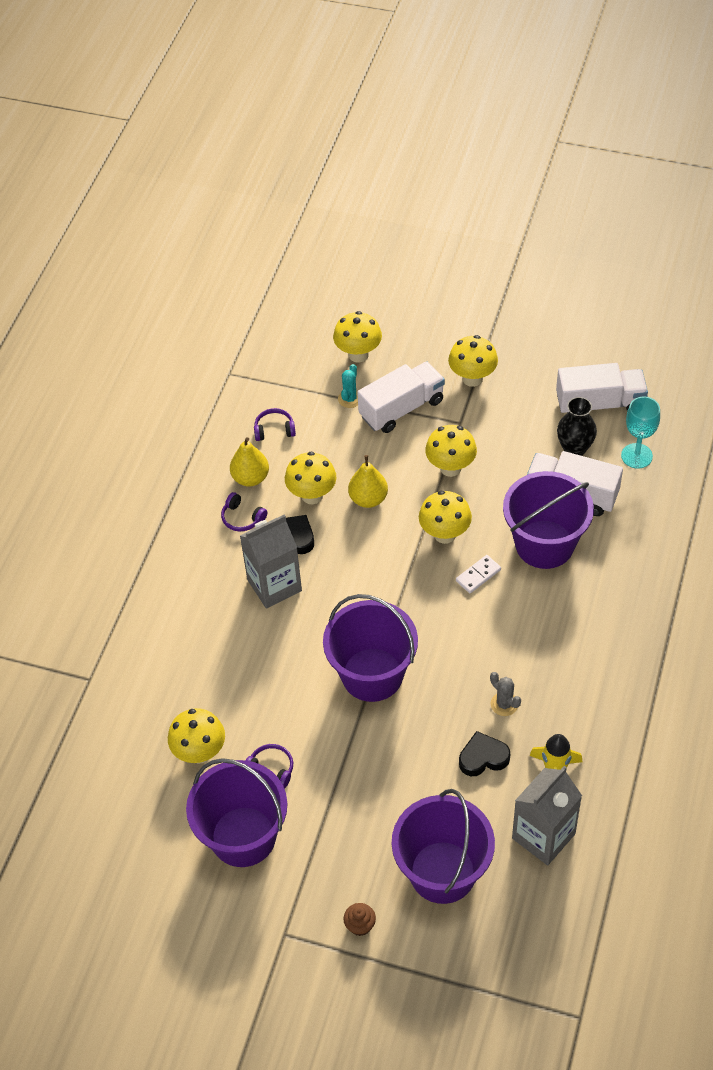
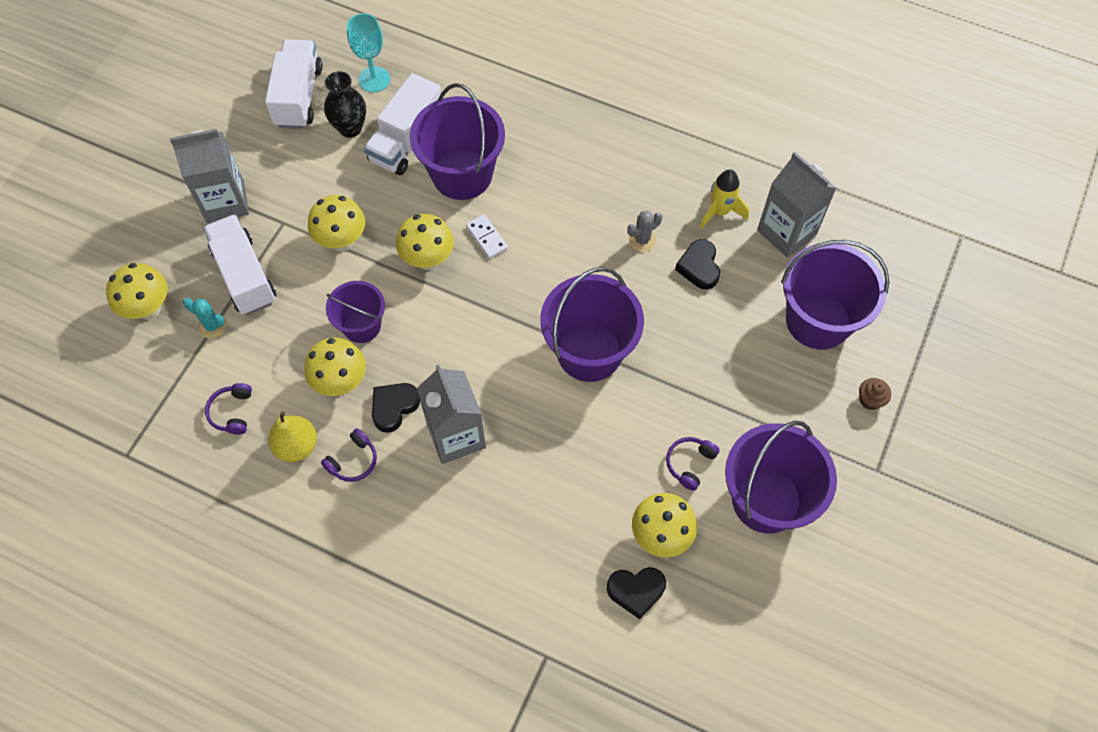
camera: 85 degrees left, 10 degrees up
yellow pear [348,455,388,508] -> purple bucket [326,281,385,343]
yellow mushroom [448,335,498,387] -> grey carton [170,129,249,223]
none -> black heart [607,567,666,619]

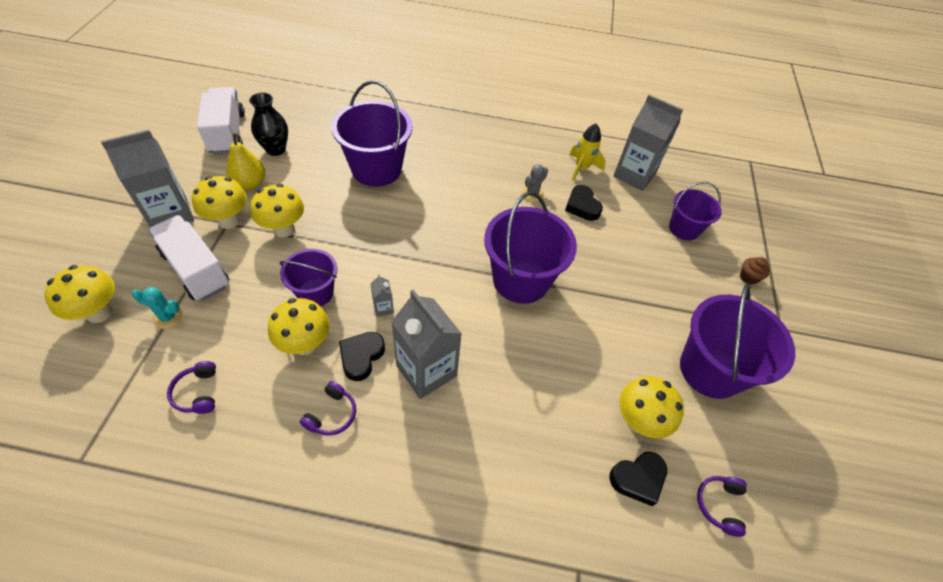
camera: 20 degrees left, 10 degrees down
yellow pear [268,411,317,462] -> yellow pear moved to [226,133,265,190]
turquoise goblet [347,13,390,92] -> none
white truck [364,73,441,175] -> none
yellow mushroom [396,214,454,270] -> yellow mushroom moved to [192,176,247,229]
white domino [466,215,508,259] -> none
purple headphones [666,437,719,491] -> purple headphones moved to [697,476,747,537]
purple bucket [781,240,889,350] -> purple bucket [669,182,722,240], size x0.59
none -> grey carton [370,274,394,317]

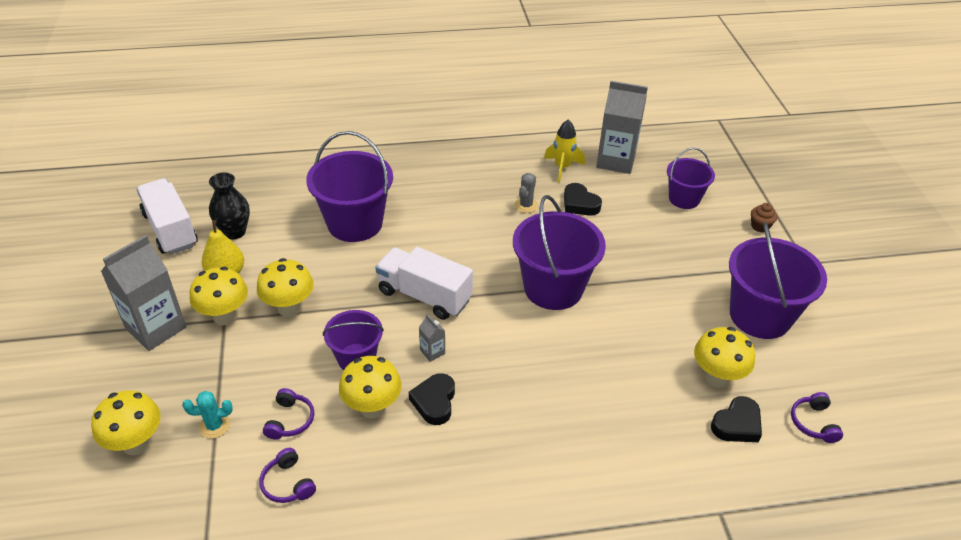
camera: 15 degrees left, 10 degrees down
white truck [148,215,229,301] -> white truck moved to [375,247,473,320]
purple headphones [300,381,356,436] -> purple headphones moved to [263,388,314,439]
grey carton [391,290,462,399] -> none

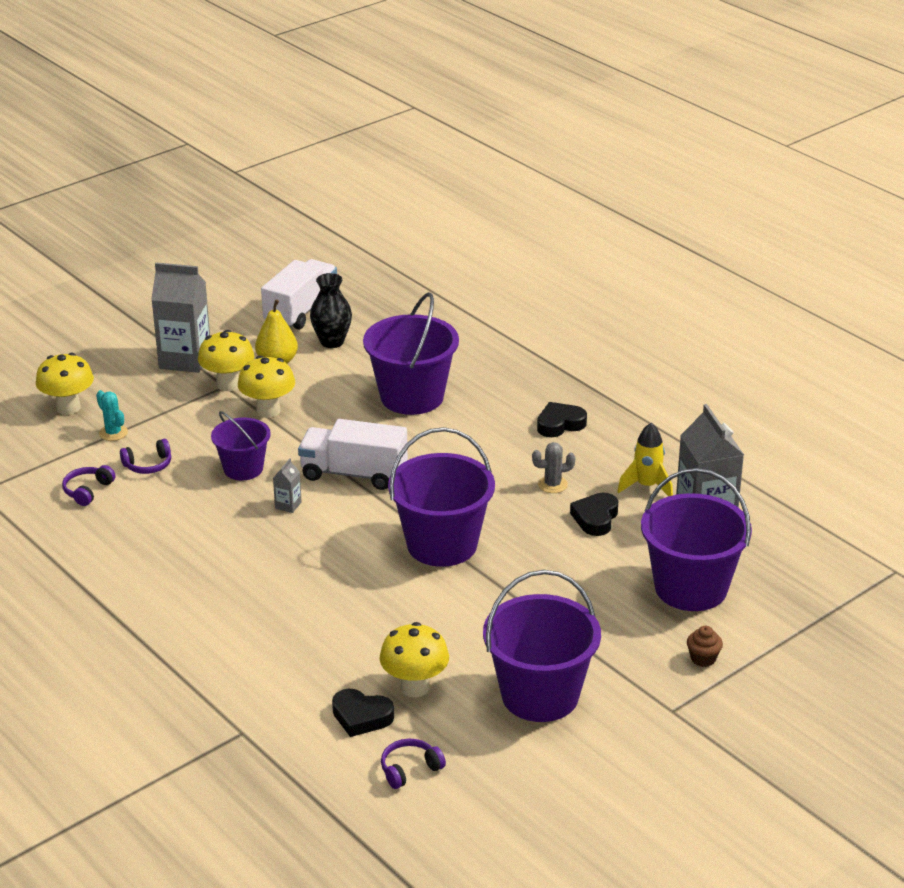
camera: 60 degrees right, 10 degrees down
yellow mushroom [339,356,401,418] -> none
white truck [375,247,473,320] -> white truck turned 75 degrees counterclockwise [298,419,408,490]
black heart [409,373,455,425] -> black heart moved to [537,402,587,437]
purple bucket [667,147,715,209] -> purple bucket [641,468,752,611], size x1.69

